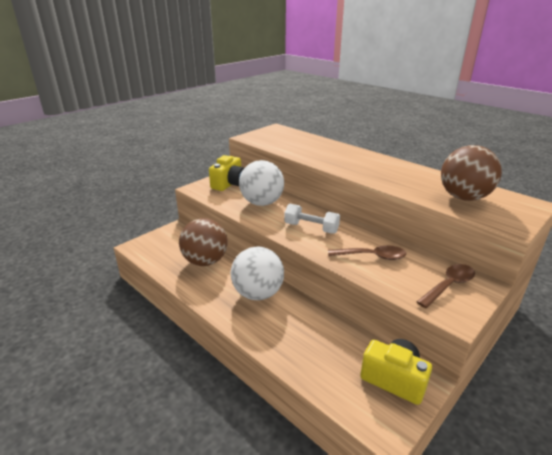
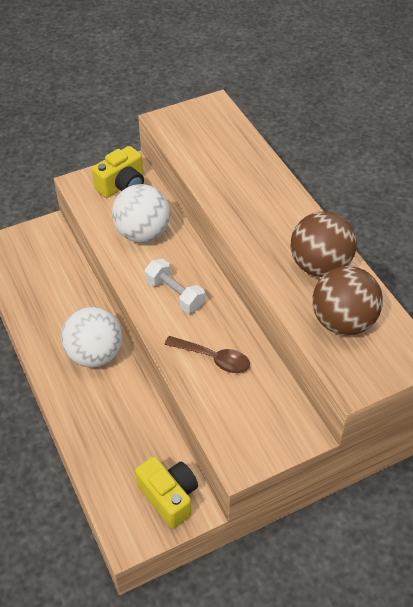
camera: 20 degrees right, 20 degrees up
brown ball [179,218,227,266] -> brown ball moved to [291,211,357,277]
brown spoon [417,264,475,308] -> none

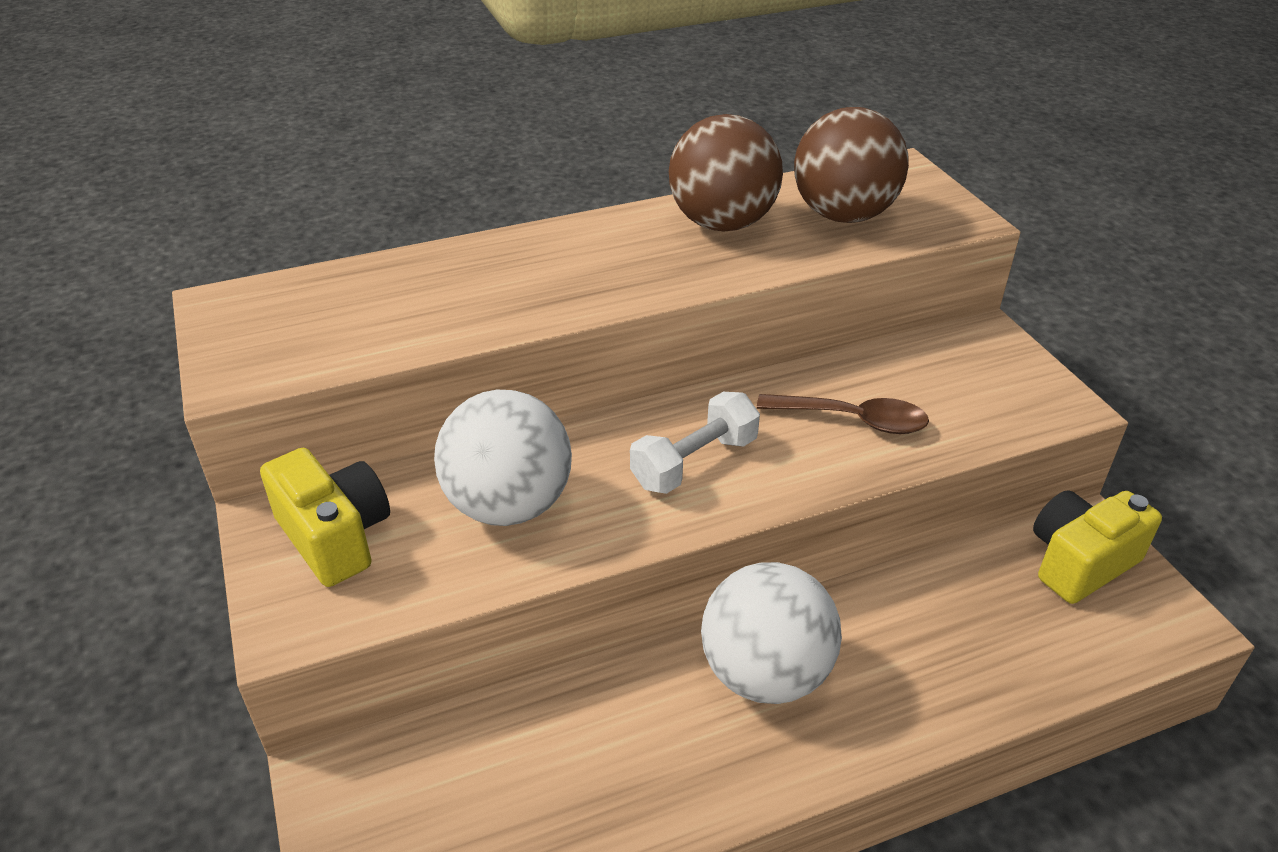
camera: 85 degrees left, 10 degrees down
brown spoon [164,336,250,373] -> brown spoon turned 75 degrees clockwise [757,394,929,434]

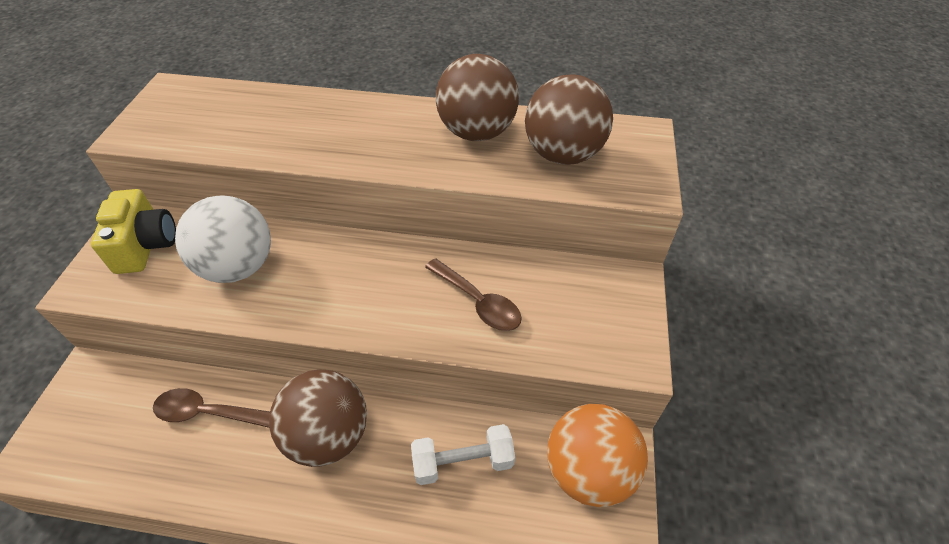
camera: 30 degrees right, 10 degrees up
white dumbbell [630,392,760,494] -> white dumbbell moved to [411,424,515,485]
white ball [701,562,842,704] -> brown ball [269,370,367,467]
yellow camera [1033,490,1162,604] -> orange ball [547,404,648,507]
none -> brown spoon [153,388,270,428]

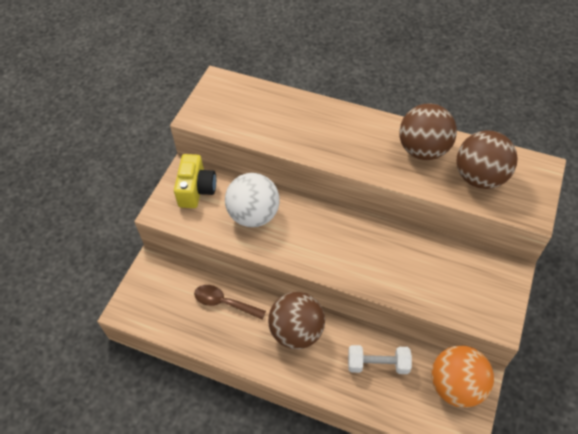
camera: 15 degrees right, 5 degrees up
brown spoon [425,258,522,331] -> none

